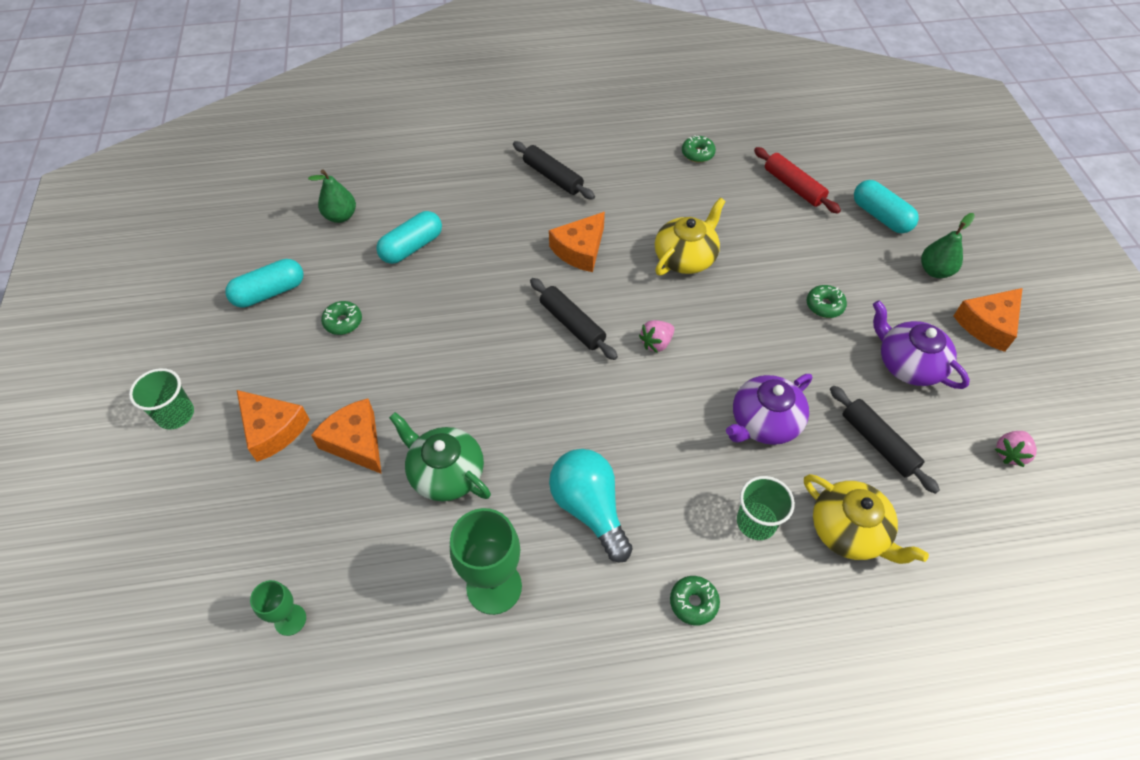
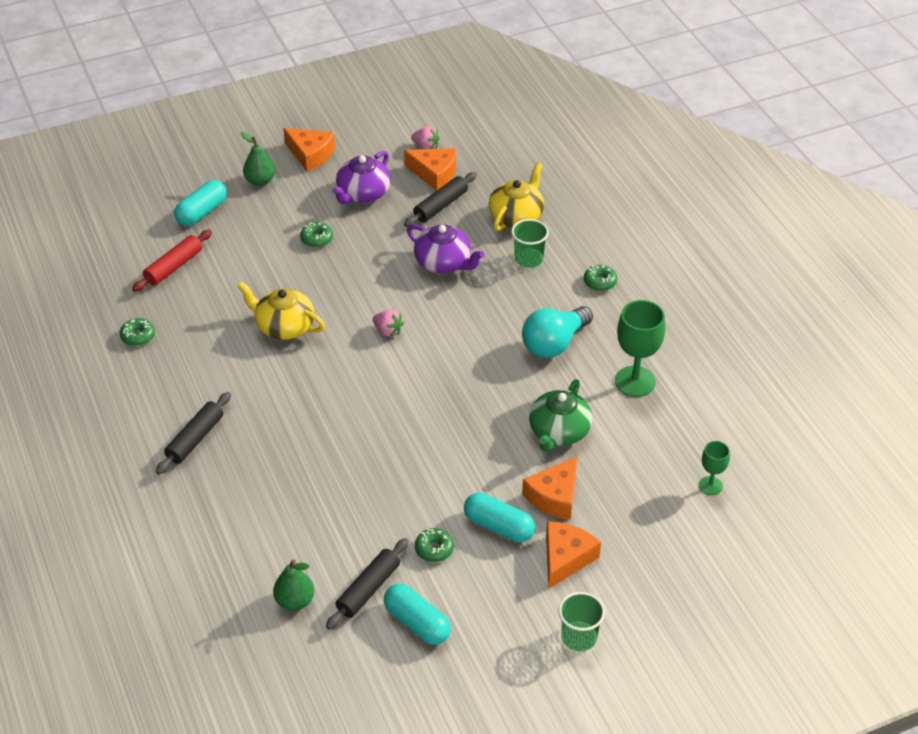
camera: 105 degrees left, 10 degrees down
turquoise capsule [376,211,442,264] -> turquoise capsule moved to [464,493,535,542]
black rolling pin [530,278,618,360] -> black rolling pin moved to [326,538,409,630]
orange cheese [549,212,605,272] -> orange cheese moved to [404,148,456,191]

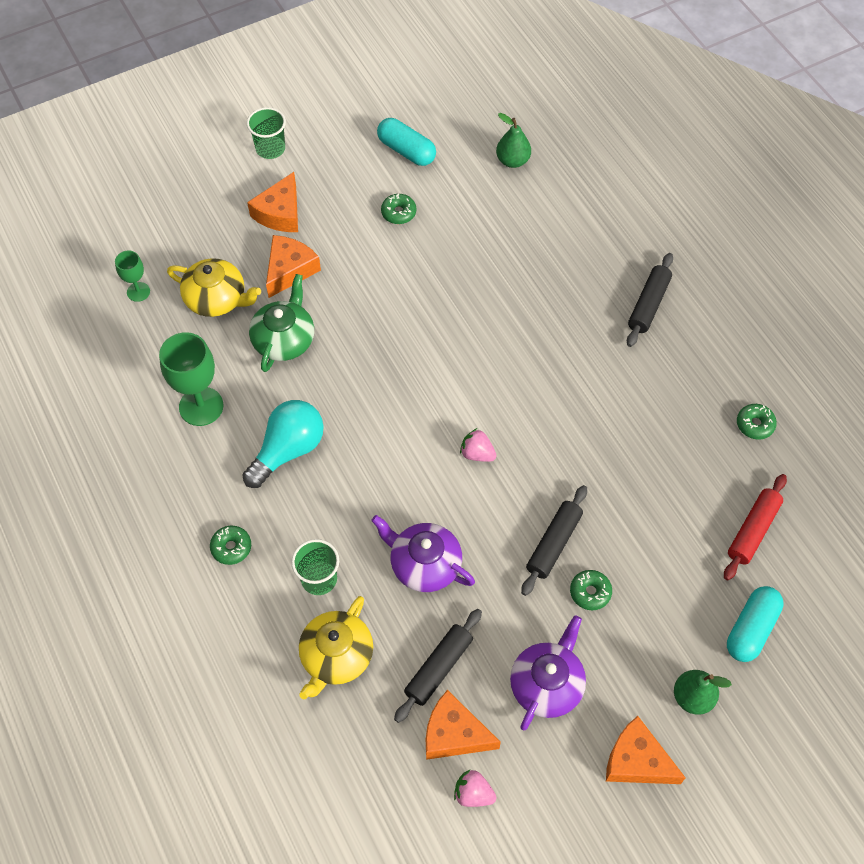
camera: 175 degrees right, 15 degrees up
yellow teapot [237,282,325,340] -> yellow teapot moved to [167,259,261,317]
black rolling pin [326,538,409,630] -> black rolling pin moved to [521,485,587,596]
turquoise capsule [464,493,535,542] -> none

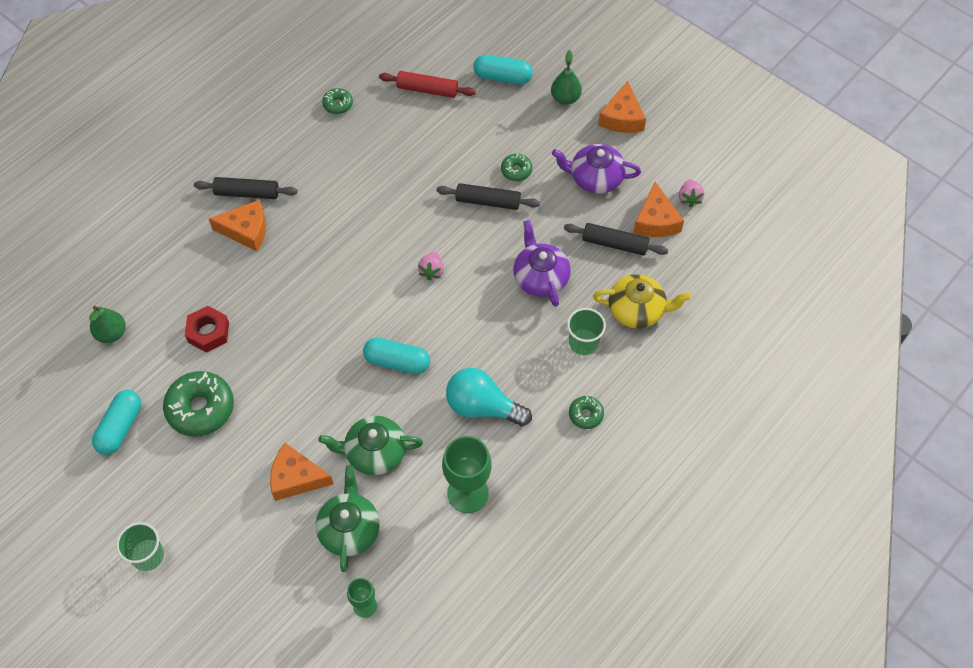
camera: 110 degrees left, 0 degrees up
yellow teapot [167,259,261,317] -> green teapot [316,465,380,572]
orange cheese [247,172,298,232] -> orange cheese moved to [208,200,266,251]
purple teapot [371,515,475,592] -> purple teapot turned 150 degrees clockwise [513,220,571,307]
green donut [381,194,416,224] -> green donut [163,371,234,437], size x1.97
none -> red nut [185,306,229,353]
none -> turquoise capsule [363,338,430,374]

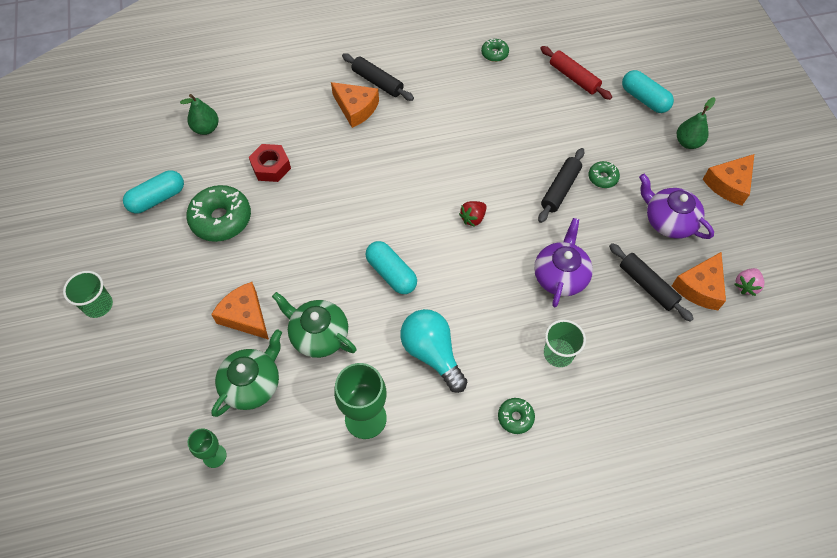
camera: 35 degrees right, 0 degrees up
pink strawberry [418,252,444,281] -> red strawberry [459,201,486,227]
black rolling pin [437,183,540,210] -> black rolling pin turned 75 degrees clockwise [538,148,584,223]
yellow teapot [593,274,691,329] -> none

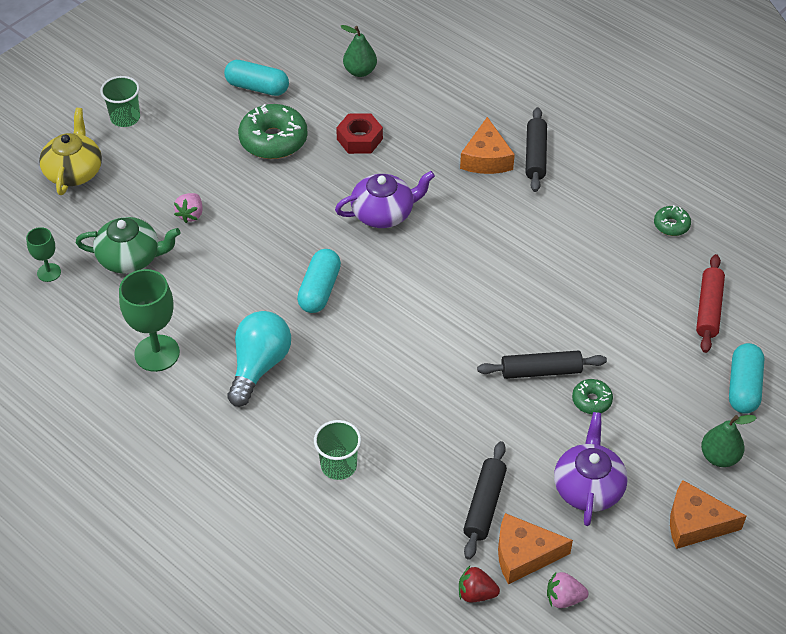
camera: 55 degrees right, 10 degrees down
orange cheese [211,282,269,340] -> pink strawberry [174,193,203,223]
green teapot [272,292,357,358] -> none
red strawberry [459,201,486,227] -> red strawberry moved to [459,566,500,602]
green donut [498,398,535,434] -> none
purple teapot [534,218,593,307] -> purple teapot moved to [335,171,435,228]
none -> yellow teapot [39,108,102,195]

